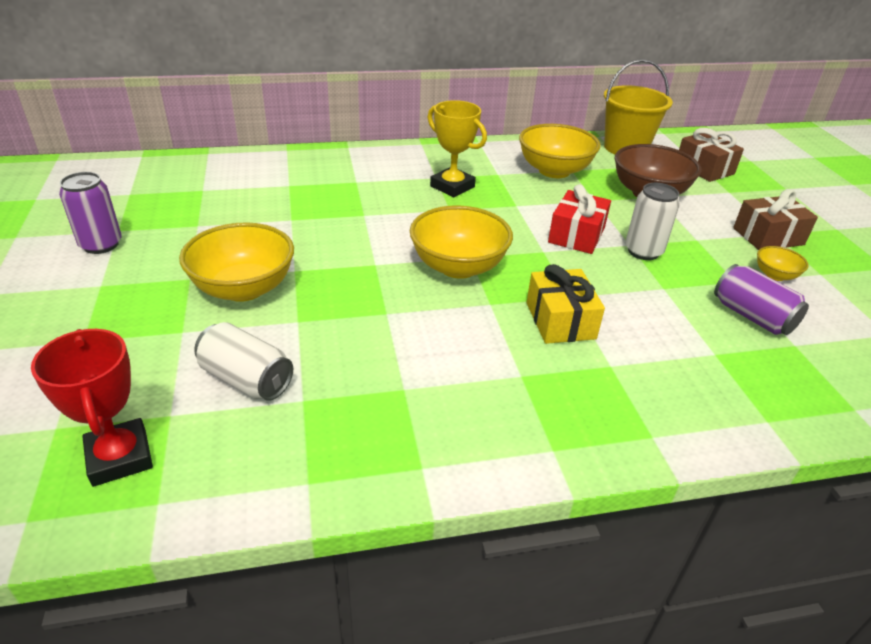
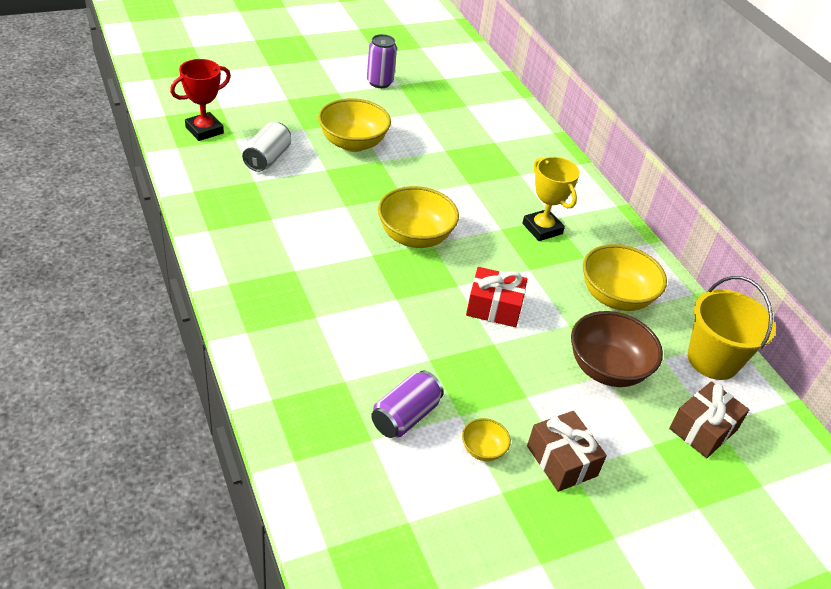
camera: 75 degrees right, 5 degrees up
yellow trophy [428,100,487,197] -> yellow trophy turned 60 degrees counterclockwise [522,157,580,241]
yellow gift [527,264,605,344] -> none
white can [625,183,680,260] -> none

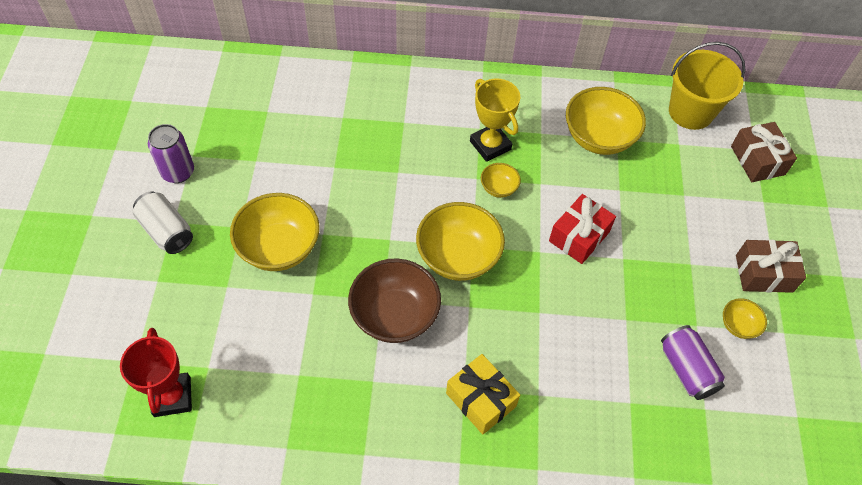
camera: 60 degrees left, 15 degrees up
white can [242,122,291,172] -> white can moved to [133,191,193,254]
yellow trophy [522,157,580,241] -> yellow trophy turned 60 degrees clockwise [470,79,520,162]
brown bowl [571,311,663,387] -> brown bowl moved to [348,259,441,343]
none -> yellow gift [446,354,520,434]
none -> yellow bowl [481,163,521,198]

